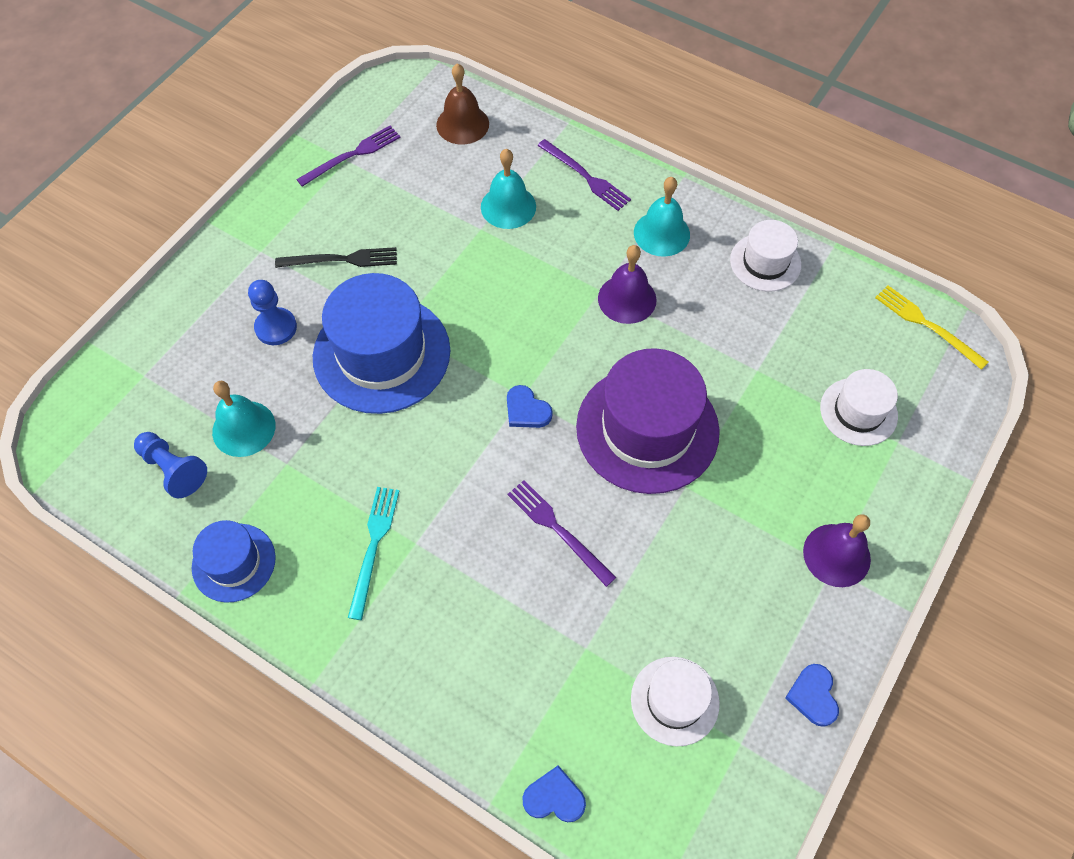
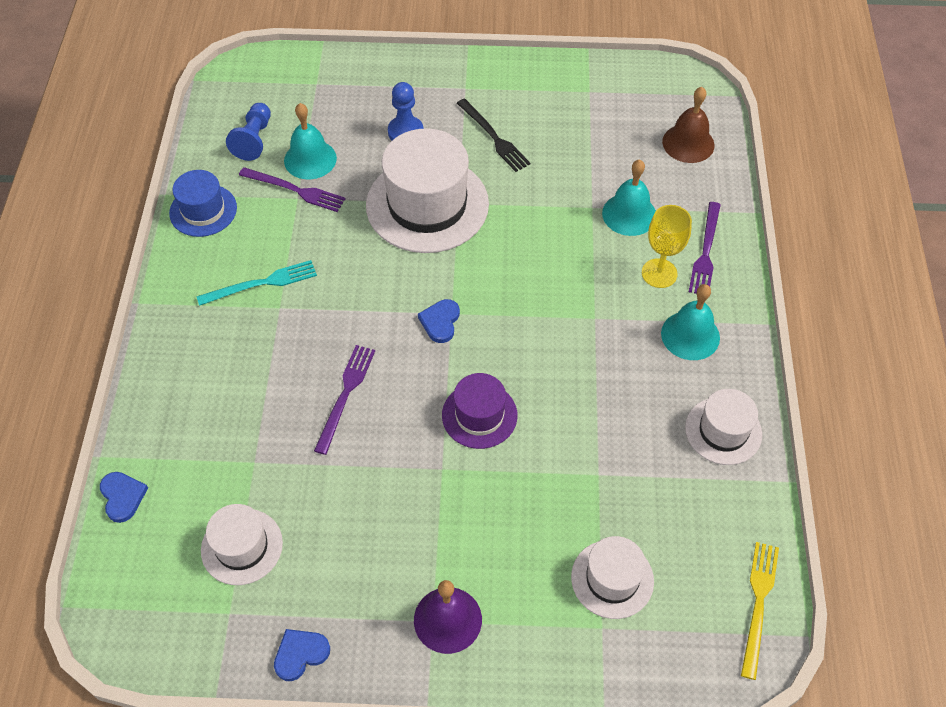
camera: 60 degrees right, 5 degrees down
purple fork [296,126,401,187] -> purple fork moved to [239,167,346,212]
blue hat [313,273,450,414] -> white hat [366,128,489,253]
purple hat [576,348,720,494] -> purple hat [442,373,518,449], size x0.54
purple bell [598,245,657,324] -> none
none -> yellow goblet [642,205,692,288]

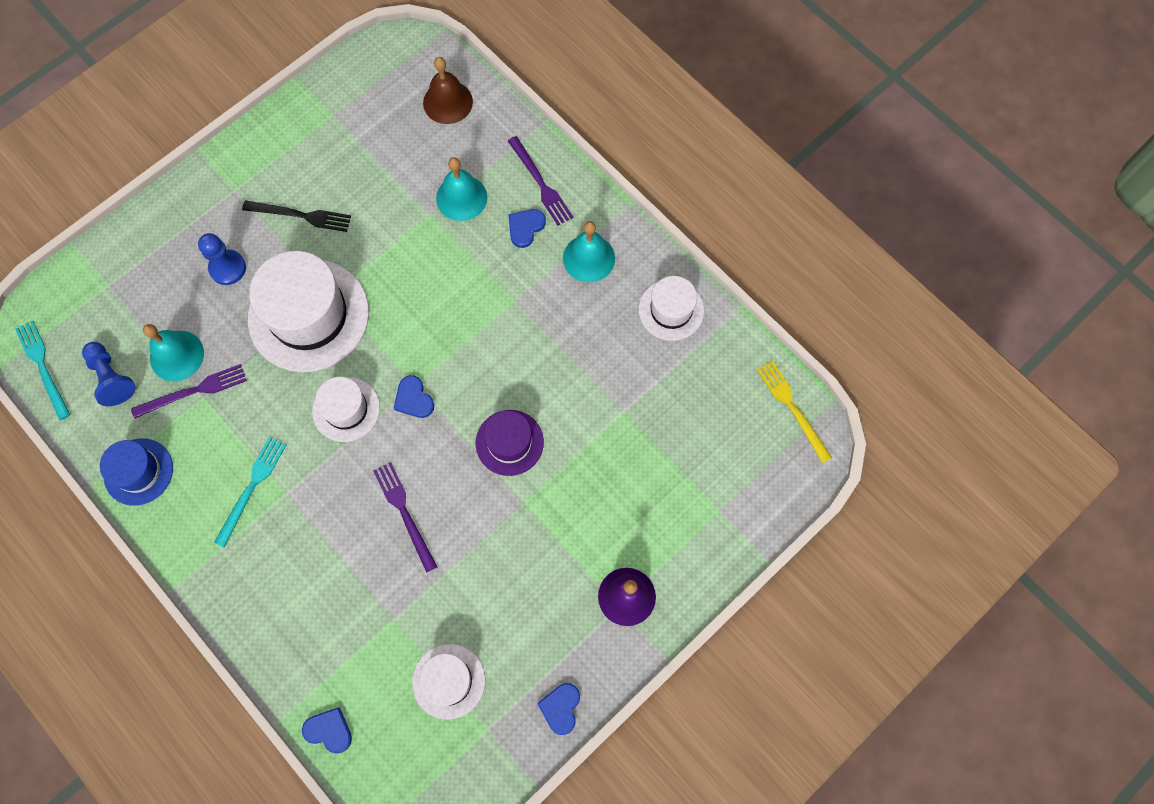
camera: 45 degrees left, 15 degrees up
white hat [571,536,654,619] -> white hat moved to [312,377,380,442]
yellow goblet [642,205,692,288] -> blue heart [508,209,546,248]
none -> turquoise fork [15,320,70,420]

